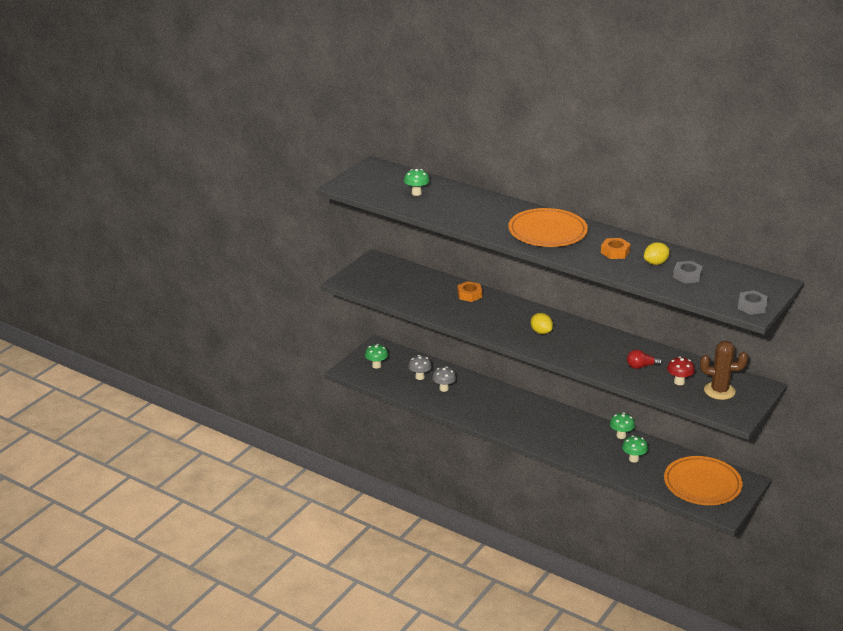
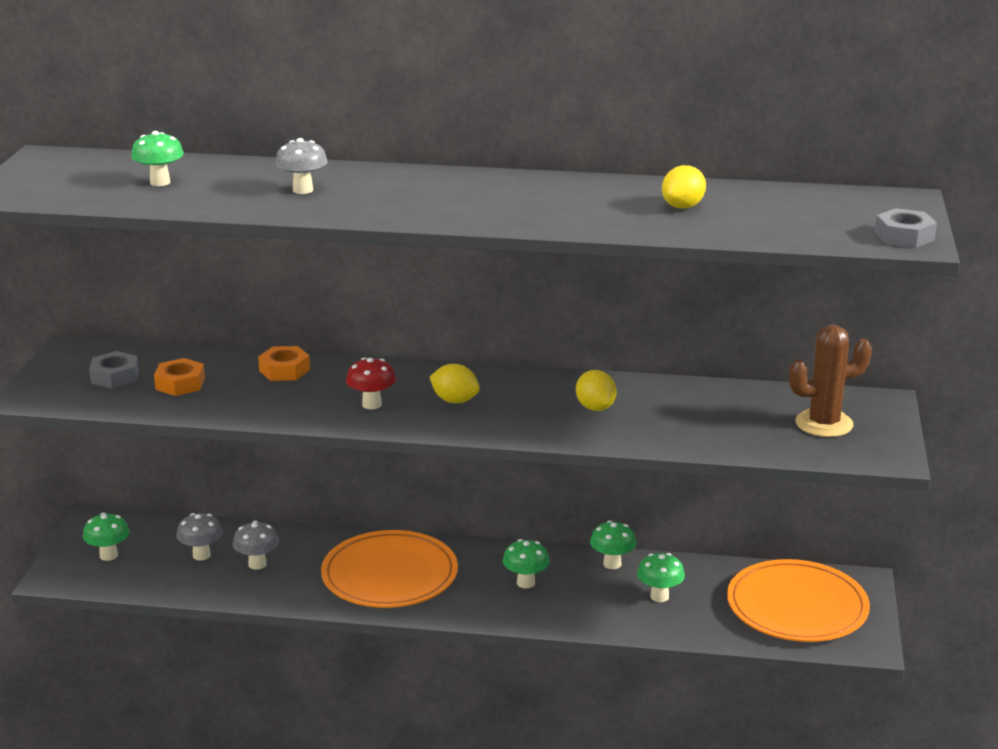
camera: 25 degrees left, 5 degrees down
orange plate [508,208,588,247] -> orange plate moved to [321,530,458,608]
orange nut [601,238,630,259] -> orange nut moved to [154,358,205,396]
red light bulb [627,350,663,369] -> none
red mushroom [667,356,695,385] -> red mushroom moved to [346,357,396,409]
grey nut [673,261,703,283] -> grey nut moved to [89,351,139,389]
none -> grey mushroom [275,138,327,194]
none -> green mushroom [503,539,550,588]
none -> yellow lemon [576,370,617,411]

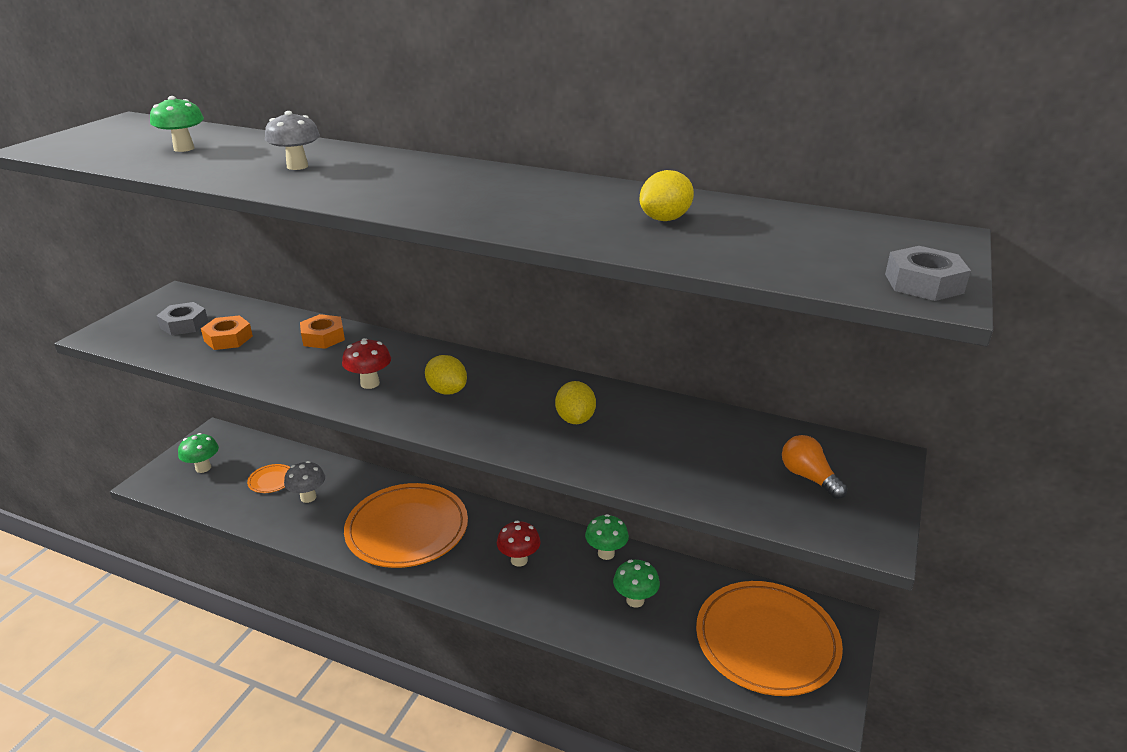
camera: 15 degrees right, 5 degrees up
grey mushroom [177,513,223,561] -> orange plate [247,464,290,493]
green mushroom [503,539,550,588] -> red mushroom [497,521,541,567]
brown cactus [789,325,872,437] -> orange light bulb [782,435,847,499]

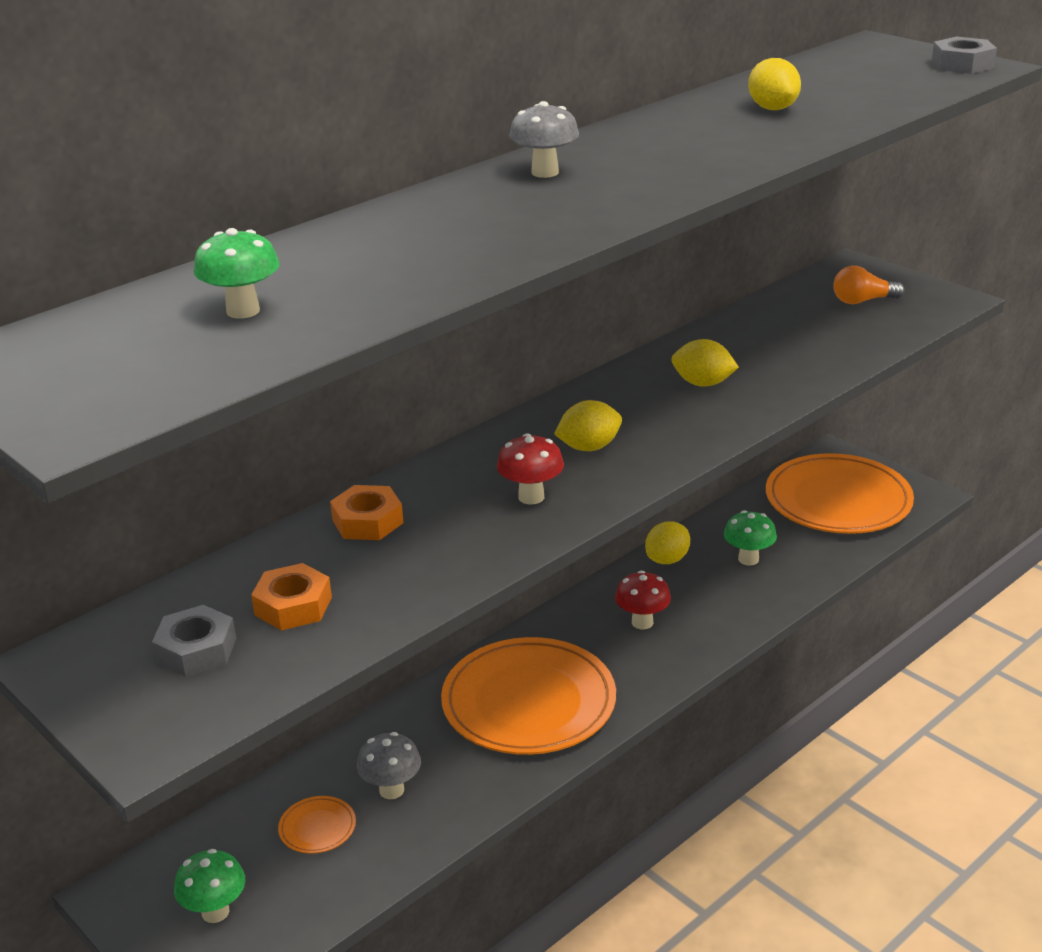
camera: 65 degrees left, 0 degrees up
grey mushroom [265,111,320,170] -> grey mushroom moved to [509,101,579,178]
green mushroom [585,514,629,560] -> yellow lemon [645,521,690,564]

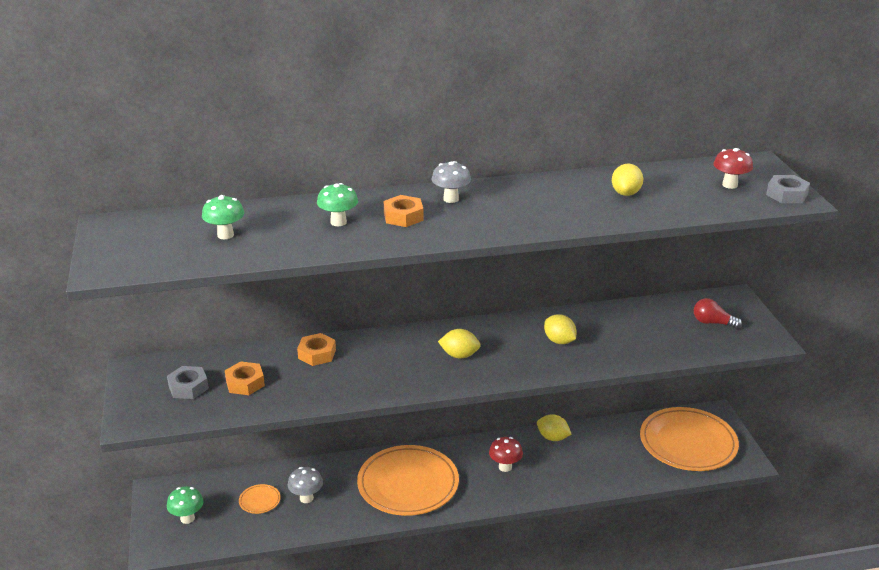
camera: 30 degrees right, 0 degrees up
red mushroom [497,433,564,504] -> red mushroom moved to [713,148,753,189]
yellow lemon [645,521,690,564] -> yellow lemon turned 45 degrees clockwise [537,414,571,441]
green mushroom [724,511,777,566] -> green mushroom moved to [317,183,358,226]
orange light bulb [833,266,905,304] -> red light bulb [694,298,742,329]
none -> orange nut [384,195,424,227]

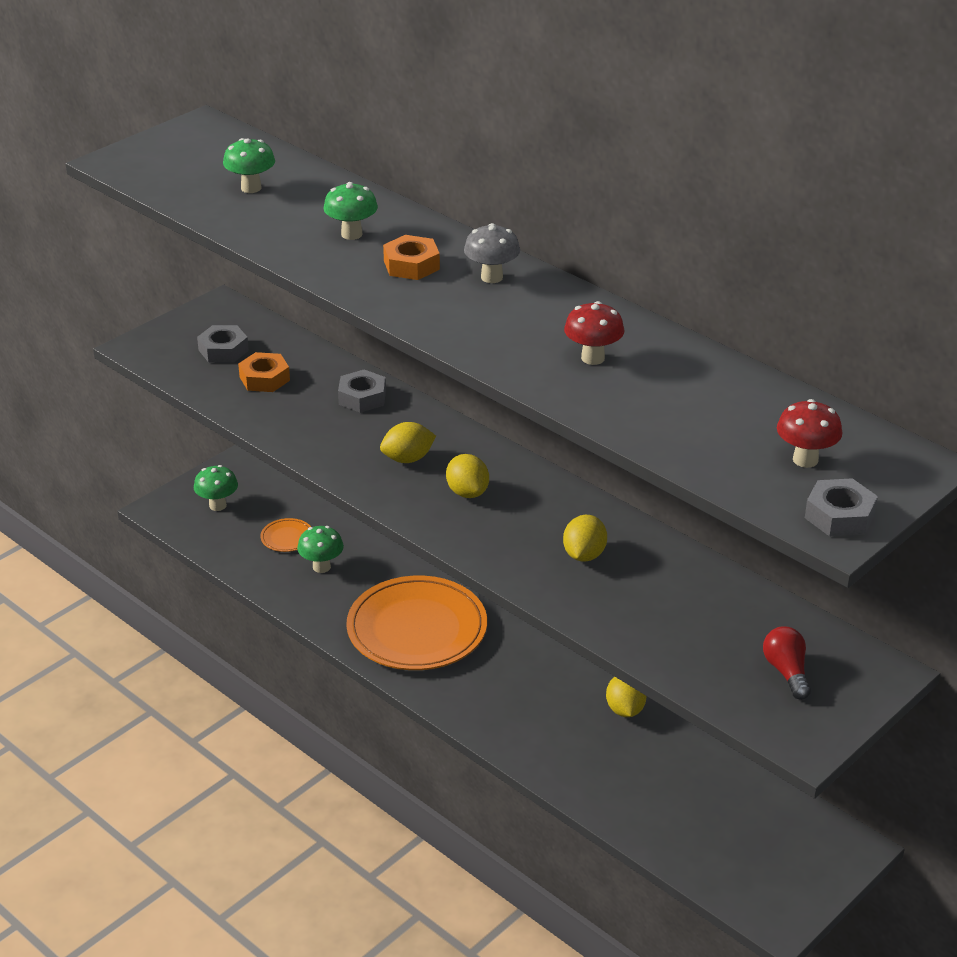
camera: 55 degrees right, 5 degrees up
grey mushroom [288,467,323,503] -> green mushroom [297,526,344,573]
orange nut [297,333,336,366] -> grey nut [338,369,386,413]
red mushroom [489,437,523,472] -> red mushroom moved to [564,301,624,365]
yellow lemon [612,164,643,196] -> yellow lemon moved to [380,422,436,463]
orange plate [640,407,739,471] -> none

